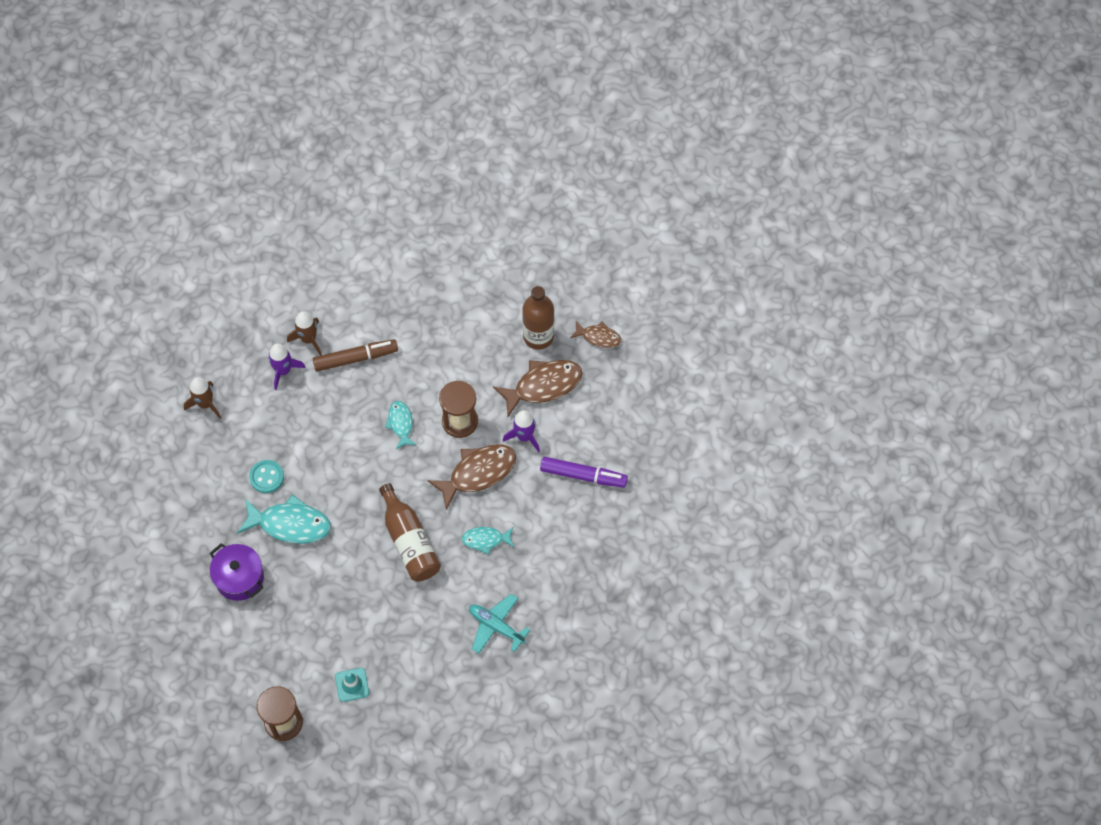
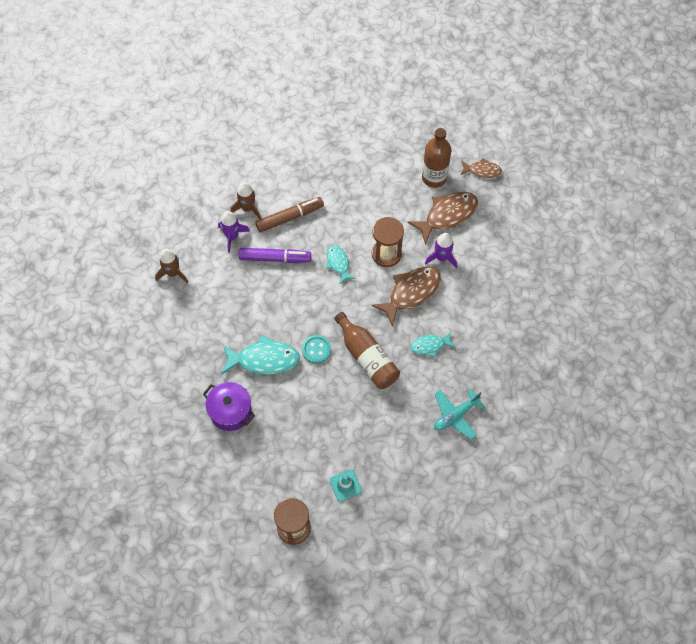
camera: 10 degrees left, 0 degrees up
turquoise button [249,460,284,493] -> turquoise button moved to [302,335,331,364]
turquoise plane [469,594,530,654] -> turquoise plane turned 60 degrees counterclockwise [434,389,485,440]
purple marker [540,457,628,488] -> purple marker moved to [238,248,311,263]

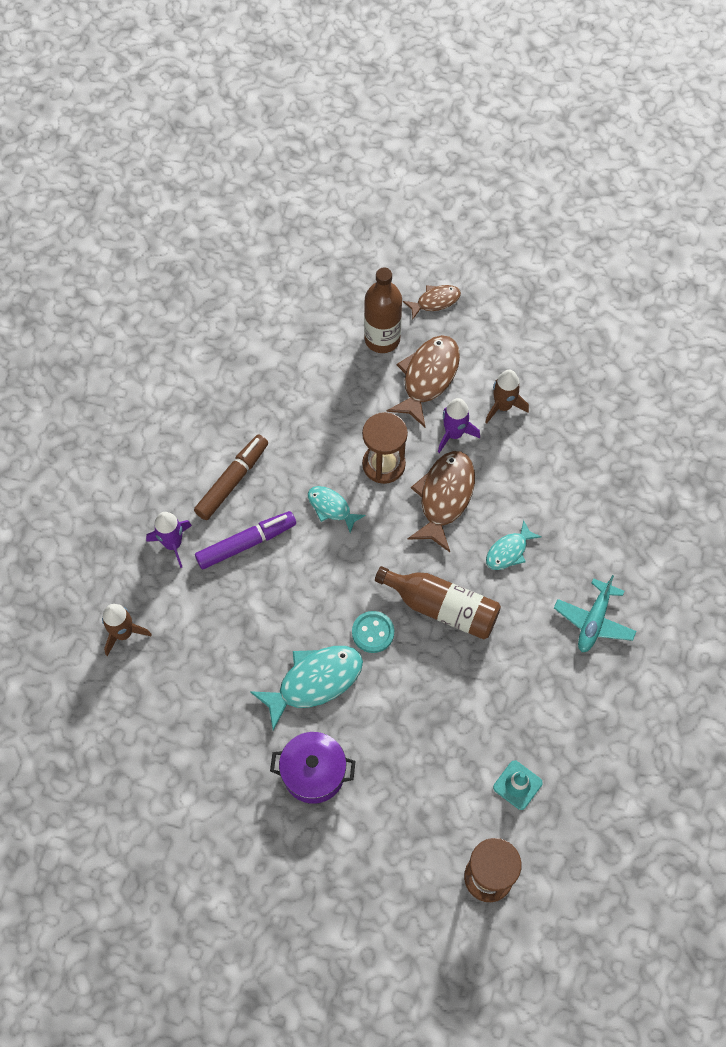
camera: 30 degrees left, 0 degrees up
brown rocket [230,182,261,219] -> brown rocket moved to [485,370,529,423]

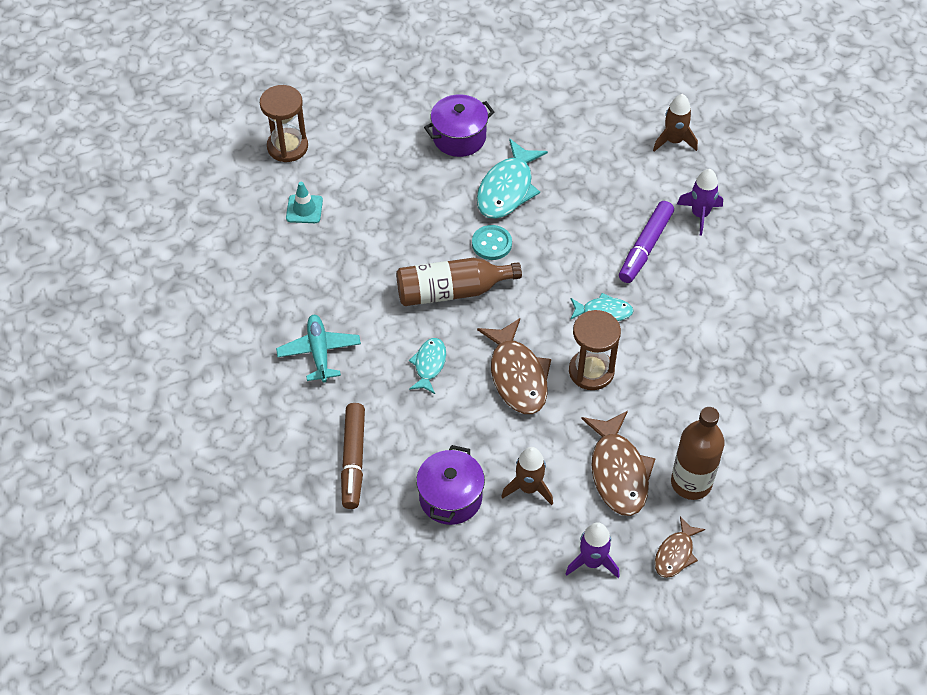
camera: 145 degrees right, 10 degrees down
brown marker [194,434,268,520] -> brown marker moved to [341,403,365,509]
purple rocket [438,398,480,453] -> purple rocket moved to [565,522,619,578]
none -> purple pot [416,445,485,525]

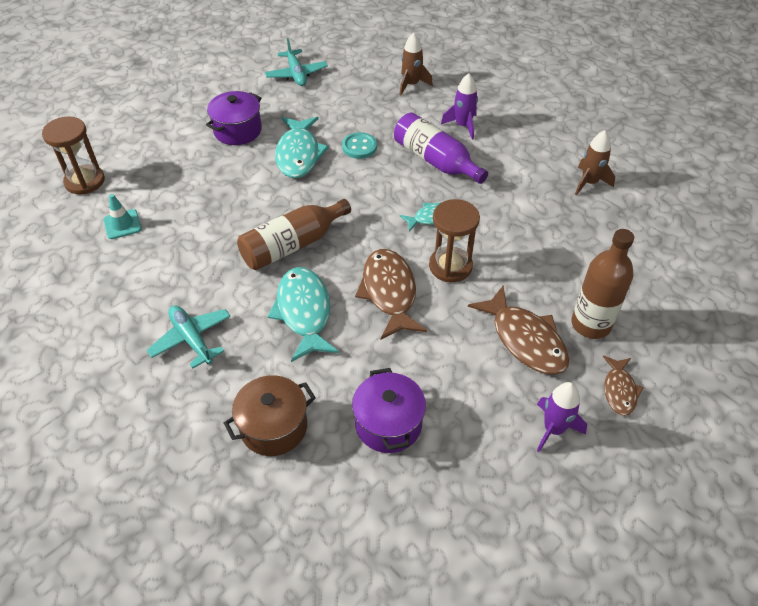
camera: 25 degrees left, 5 degrees down
brown marker [341,403,365,509] -> brown pot [224,375,316,456]
turquoise fish [409,338,446,394] -> turquoise fish [268,267,339,362], size x1.75
turquoise button [472,225,512,260] -> turquoise button moved to [342,132,377,159]
brown fish [477,318,551,414] -> brown fish turned 150 degrees counterclockwise [355,249,427,339]
brown rocket [501,447,553,505] -> brown rocket moved to [575,130,615,195]
purple marker [619,201,674,283] -> purple bottle [394,112,488,184]
none -> turquoise plane [265,38,328,86]

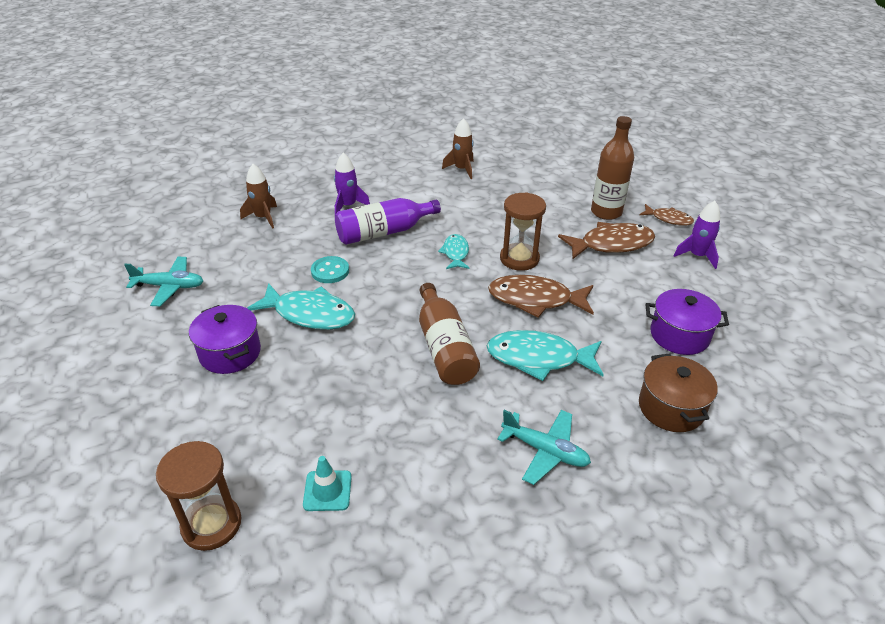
camera: 70 degrees left, 10 degrees down
turquoise plane [147,305,231,369] -> turquoise plane turned 135 degrees counterclockwise [497,410,591,485]

